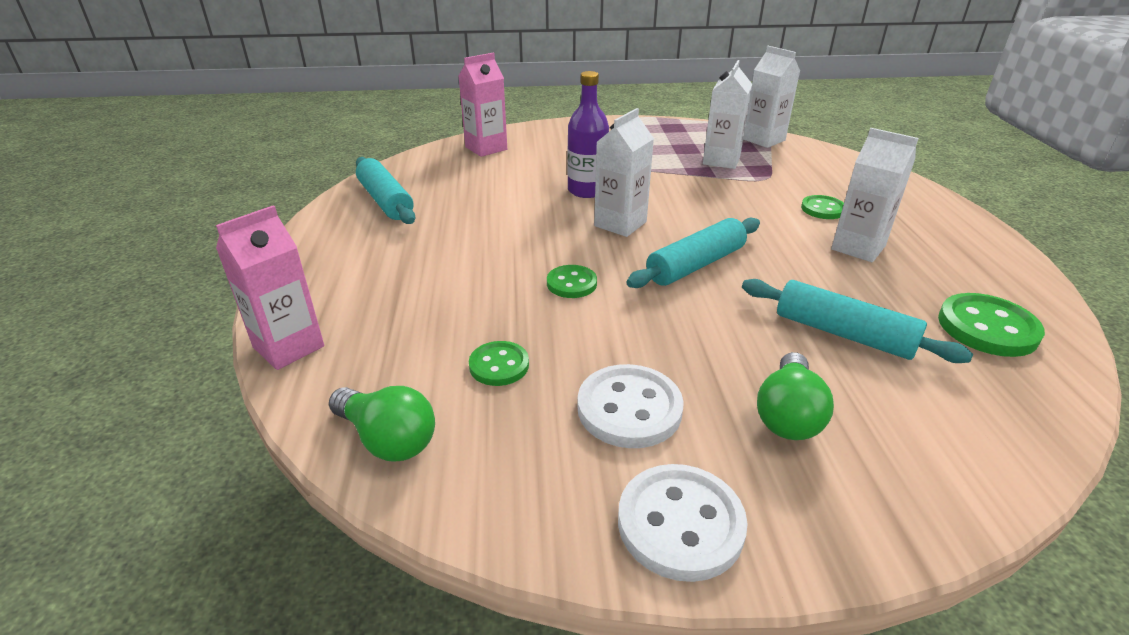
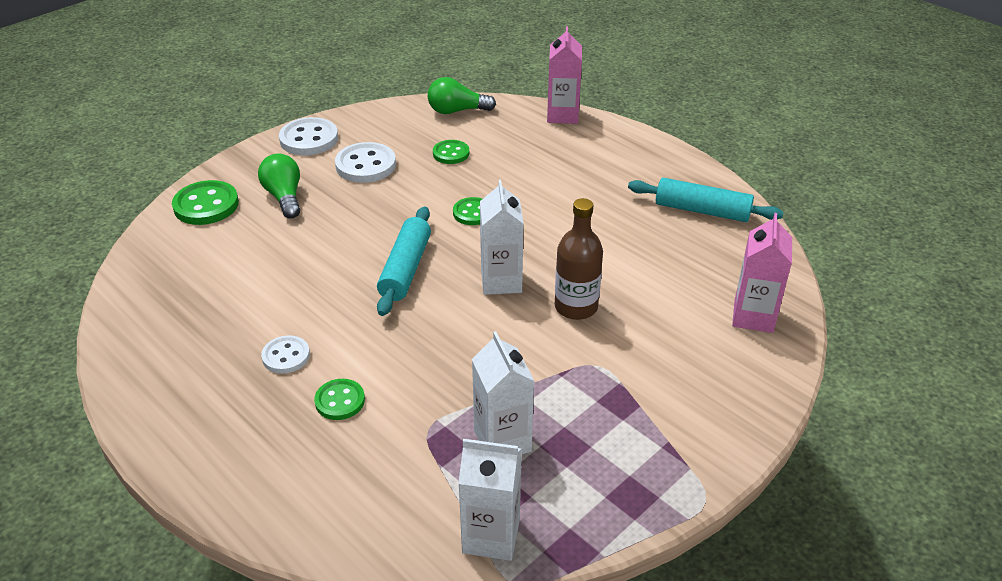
camera: 140 degrees right, 5 degrees up
purple bottle [567,71,609,198] -> brown bottle [555,198,603,320]
turquoise rolling pin [742,279,973,363] -> none
white carton [831,128,919,262] -> white button [261,335,310,374]
green button [938,293,1045,357] -> green button moved to [172,180,239,225]

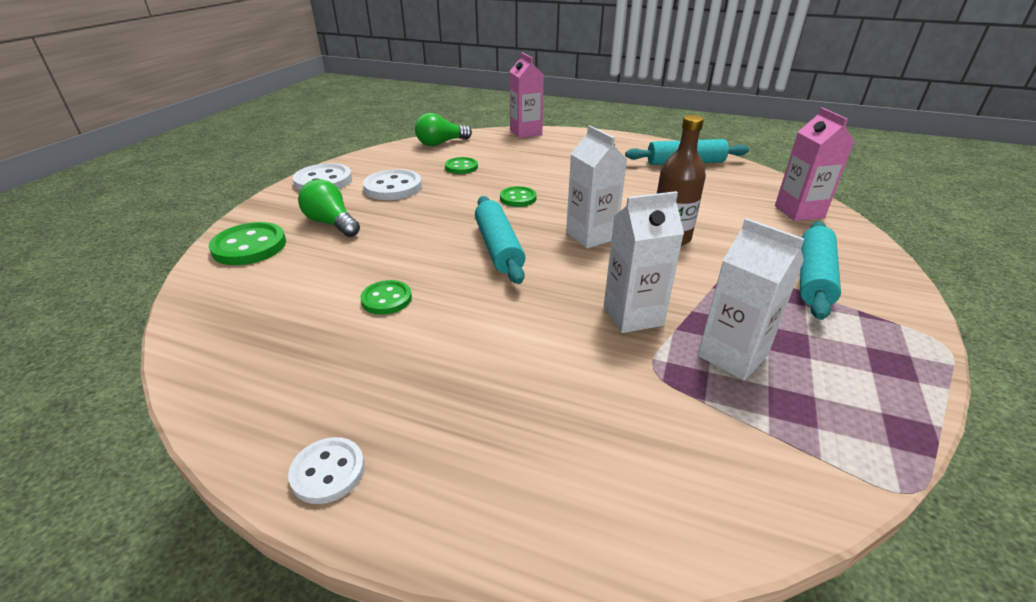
camera: 25 degrees left, 5 degrees down
white button [261,335,310,374] -> white button moved to [288,437,365,504]
green button [314,379,365,420] -> green button moved to [360,280,412,315]
white carton [458,439,522,561] -> white carton moved to [604,191,684,333]
none -> turquoise rolling pin [800,221,841,320]

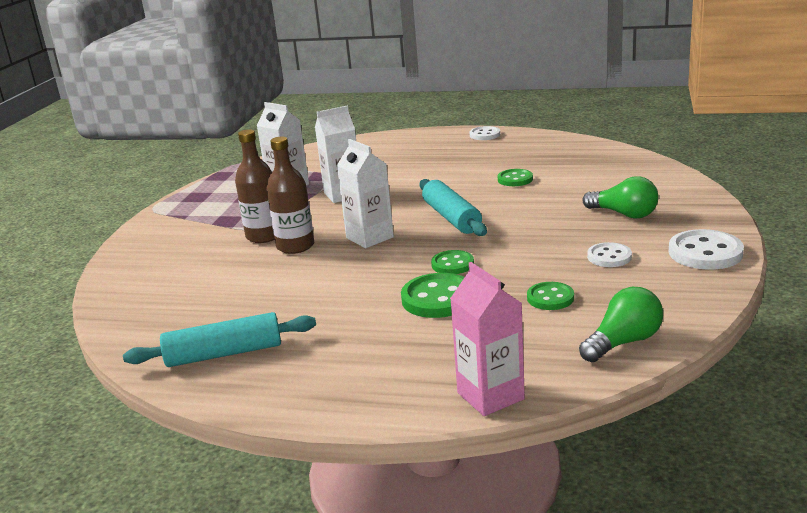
camera: 175 degrees right, 10 degrees down
green button [209,222,286,265] -> green button moved to [401,273,465,318]
white button [363,169,422,200] -> white button [587,242,632,267], size x0.62
pink carton [775,107,854,221] -> none
turquoise rolling pin [800,221,841,320] -> none
none -> brown bottle [235,129,275,243]

